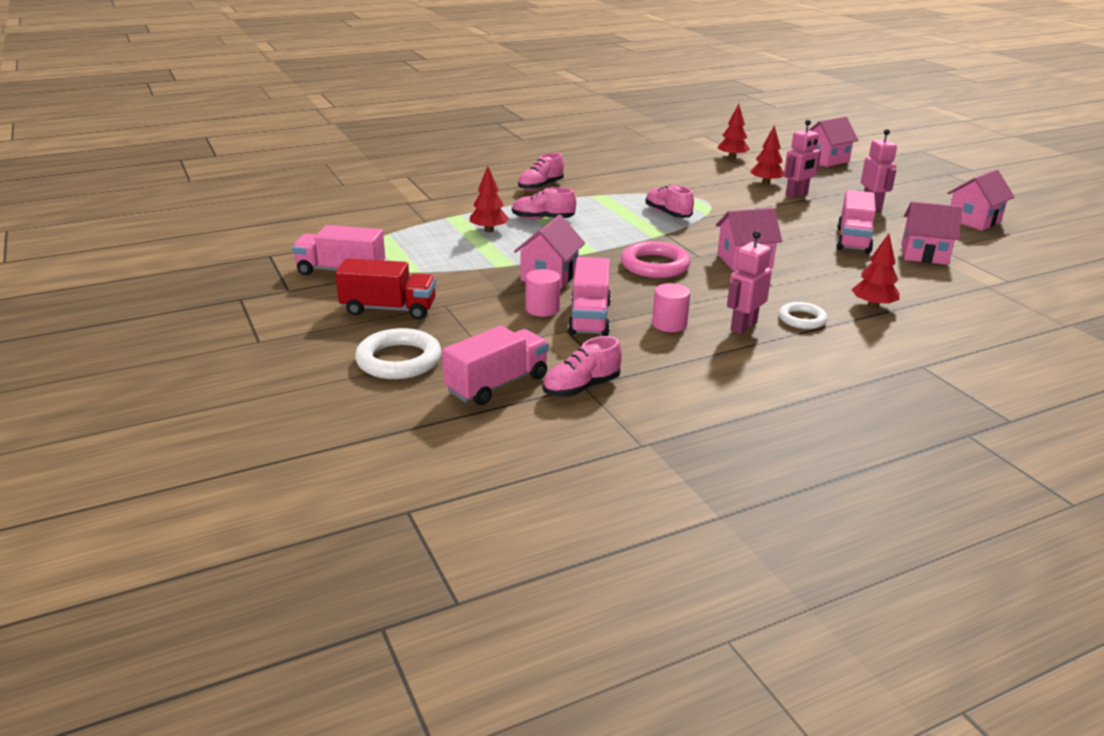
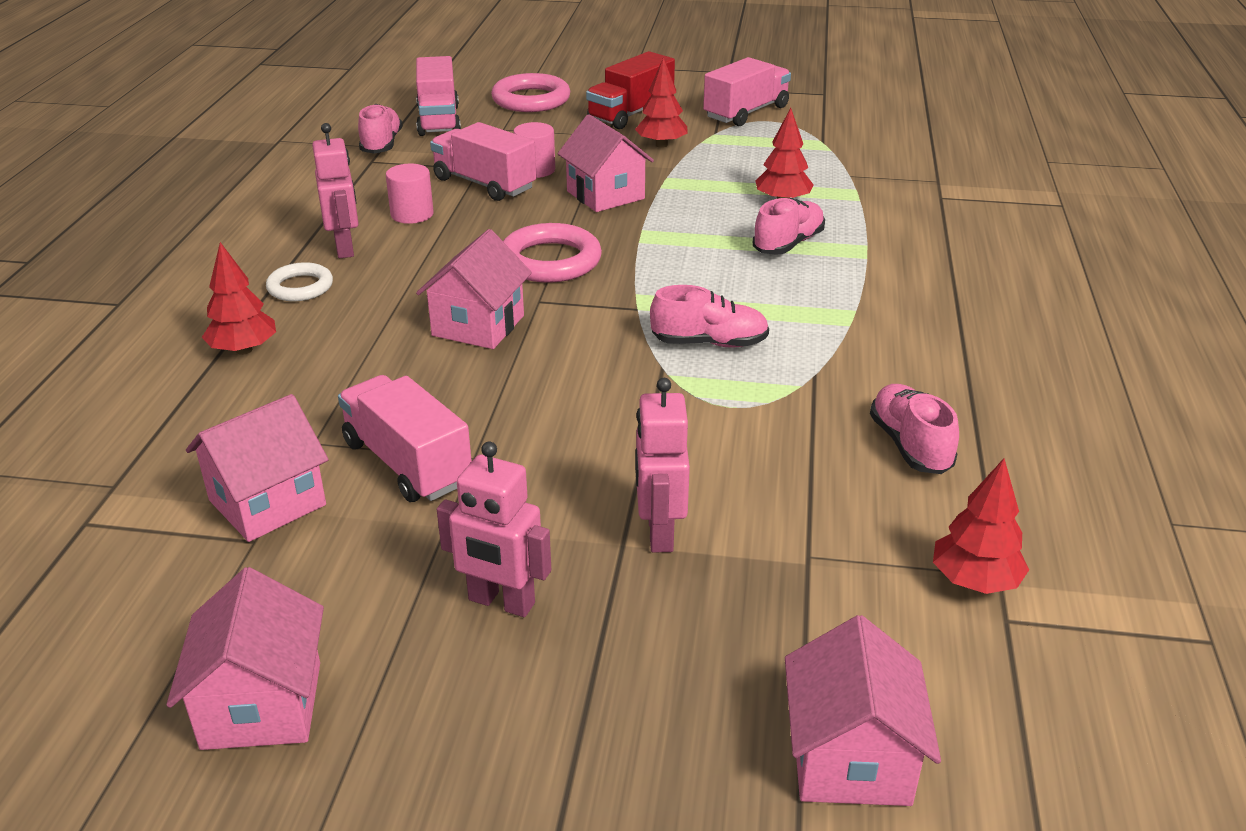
camera: 125 degrees right, 5 degrees up
white ring [355,328,442,379] -> pink ring [491,73,570,112]
pink shoe [518,153,564,190] -> pink shoe moved to [870,384,959,474]
red tree [750,125,784,185] -> red tree moved to [635,57,688,148]

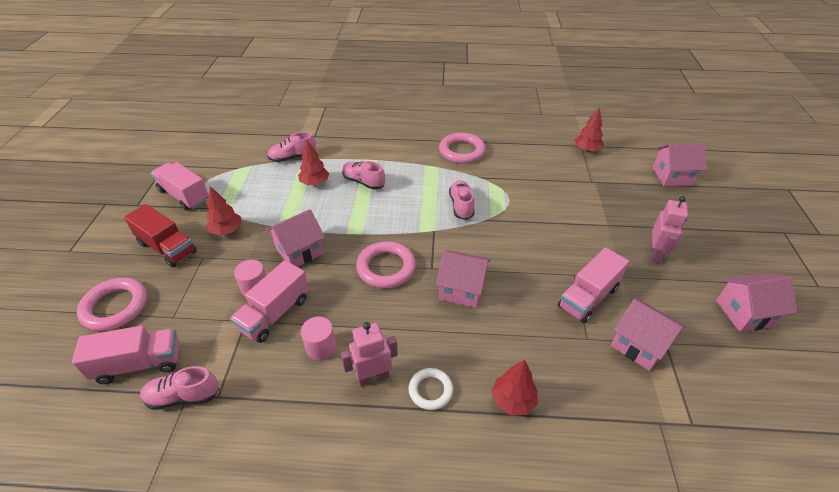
camera: 95 degrees left, 10 degrees up
pink robot [635,378,690,553] -> none
pink shoe [870,384,959,474] -> pink shoe moved to [267,132,316,162]
none -> pink ring [439,133,486,164]

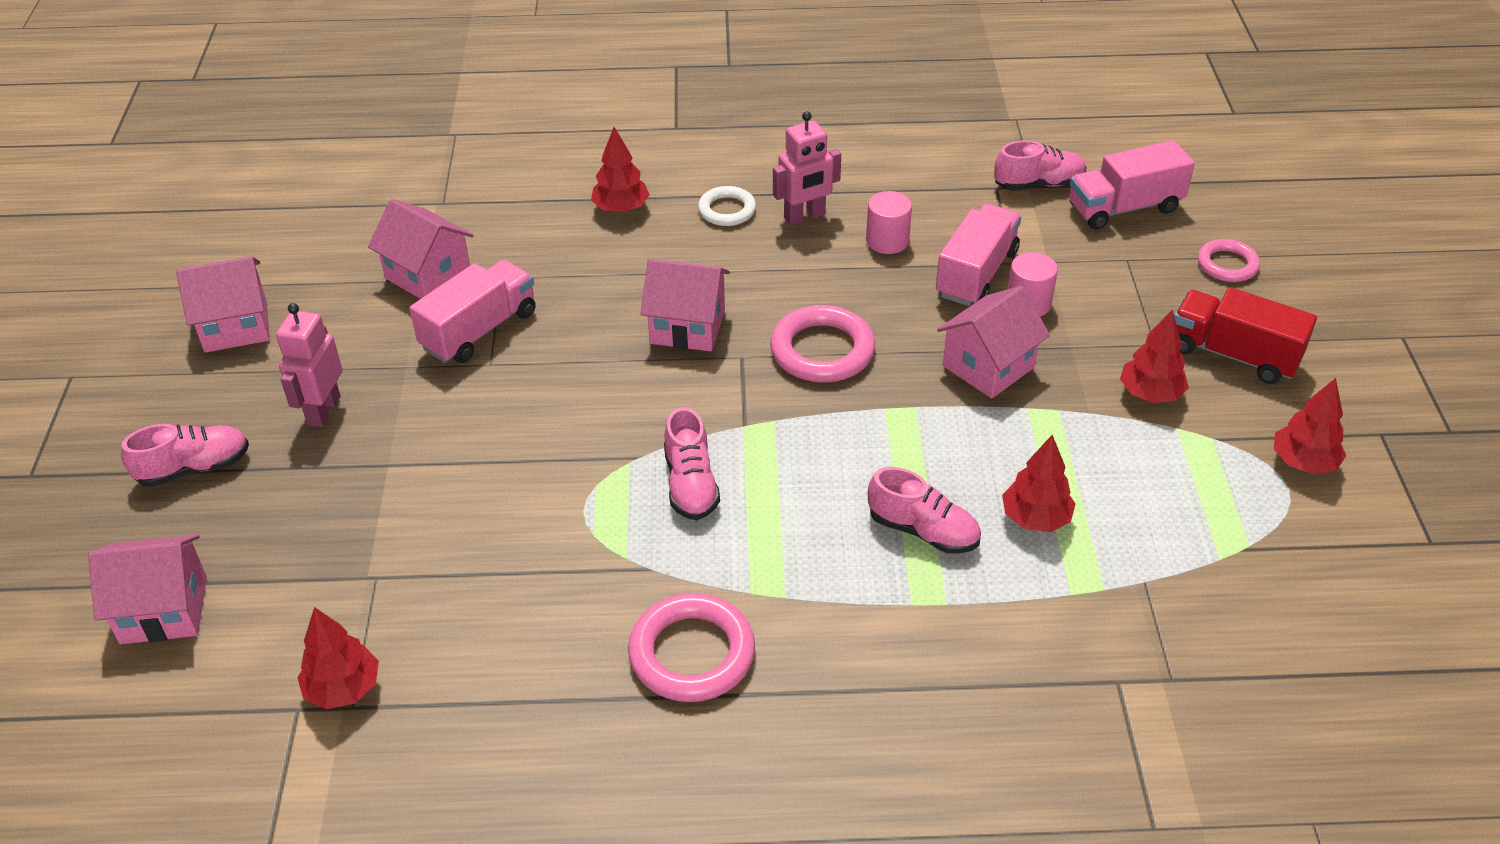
camera: 175 degrees right, 0 degrees up
pink ring [77,278,147,331] -> pink ring [1198,239,1260,282], size x0.61
pink truck [151,162,209,211] -> red tree [1274,378,1347,474]
pink shoe [267,132,316,162] -> pink shoe moved to [121,424,249,487]

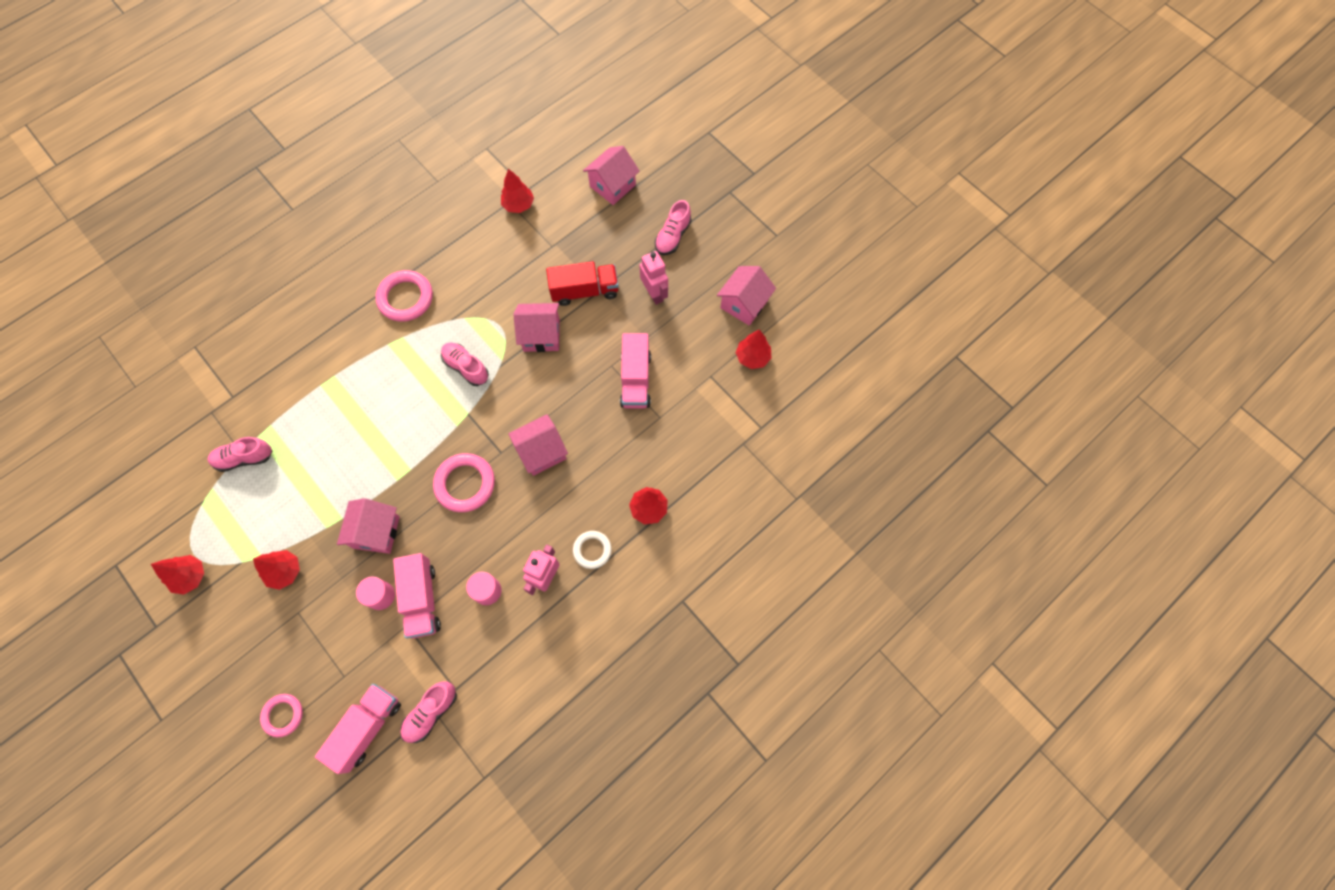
camera: 140 degrees right, 25 degrees up
pink house [368,199,474,299] -> pink house moved to [513,303,560,352]
pink shoe [868,467,981,554] -> pink shoe moved to [207,437,272,472]
red tree [1002,435,1076,532] -> red tree moved to [736,330,771,369]
red truck [1174,287,1317,384] -> red truck moved to [546,261,619,306]

